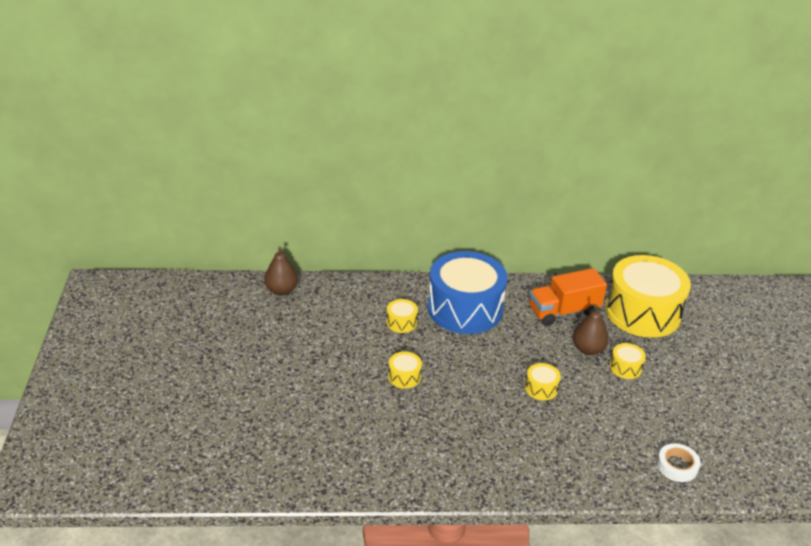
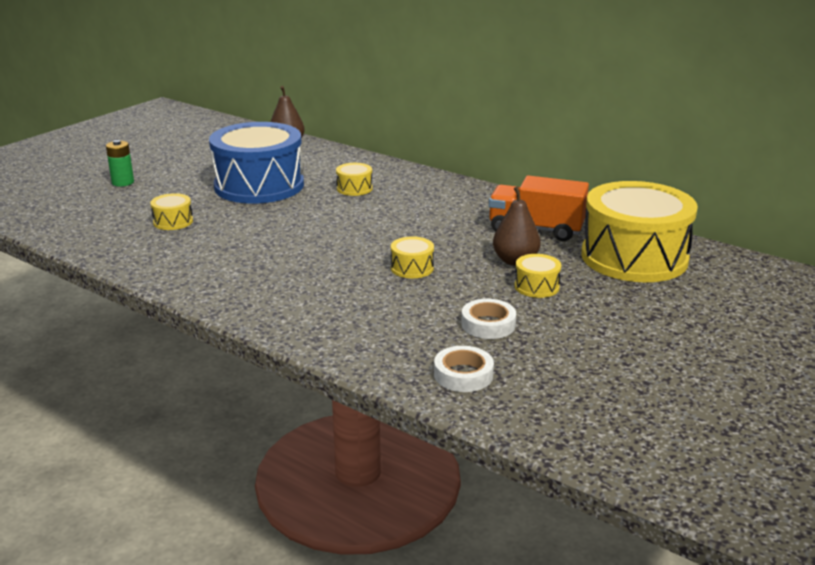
camera: 40 degrees right, 10 degrees down
yellow drum [388,351,422,389] -> yellow drum moved to [150,193,193,230]
blue drum [428,251,507,334] -> blue drum moved to [209,122,304,204]
none -> green battery [106,140,134,187]
none -> white tape [461,299,516,339]

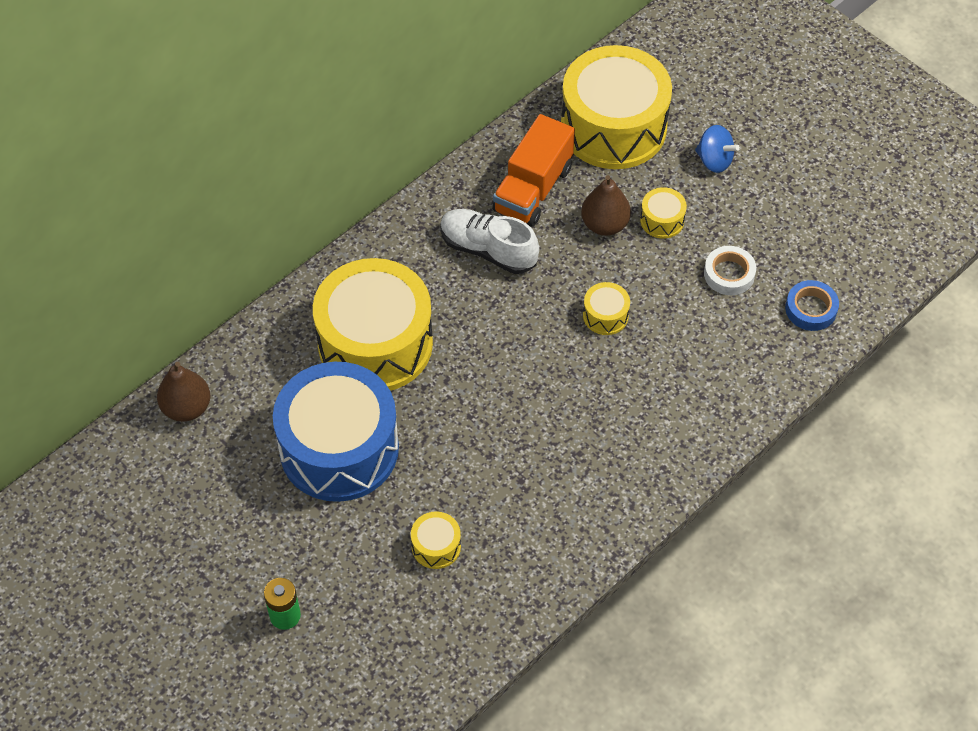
camera: 80 degrees left, 30 degrees up
yellow drum [336,163,373,196] -> yellow drum [313,258,433,391], size x2.49
white tape [434,346,494,392] -> blue tape [785,280,839,331]
none -> white shoe [440,209,539,274]
none -> blue spinning top [695,125,740,173]

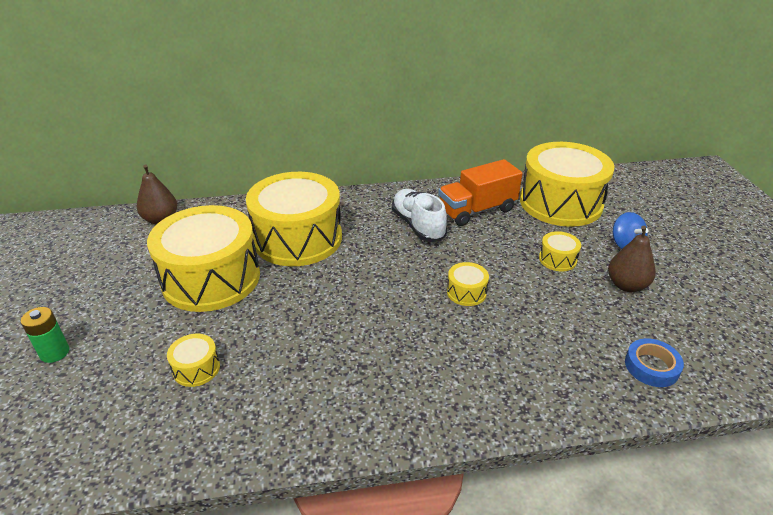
camera: 35 degrees right, 20 degrees down
blue drum [273,362,399,502] -> yellow drum [147,205,260,312]
brown pear [581,175,631,236] -> brown pear moved to [608,226,656,292]
white tape [704,246,756,295] -> none

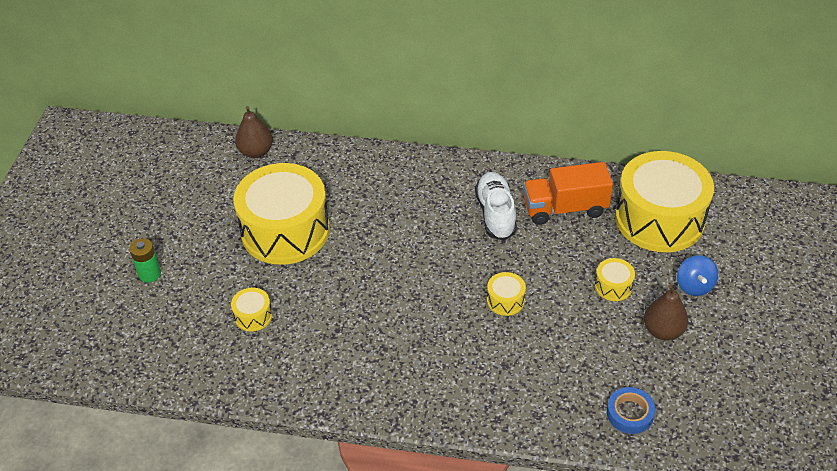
camera: 20 degrees right, 10 degrees up
yellow drum [246,172,342,266] -> none

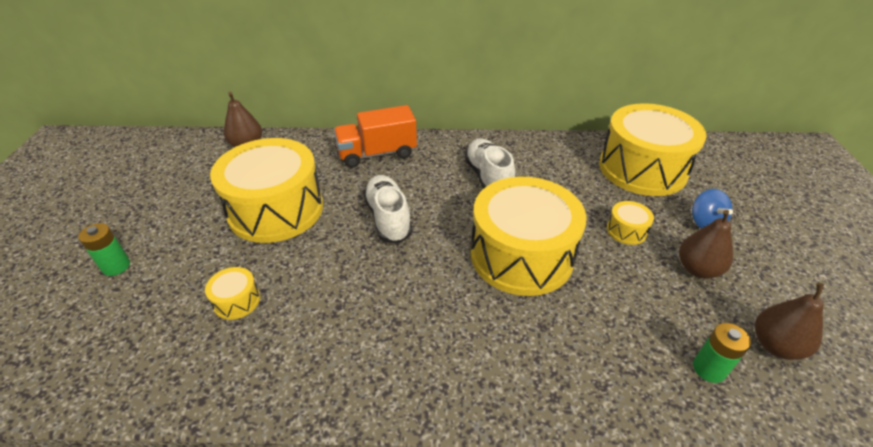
camera: 10 degrees left, 5 degrees down
yellow drum [487,272,526,316] -> yellow drum [471,177,587,296], size x2.49
orange truck [523,162,613,225] -> orange truck moved to [334,105,417,168]
blue tape [607,387,655,434] -> green battery [693,323,751,383]
none -> white shoe [363,175,413,244]
none -> brown pear [755,283,824,360]

